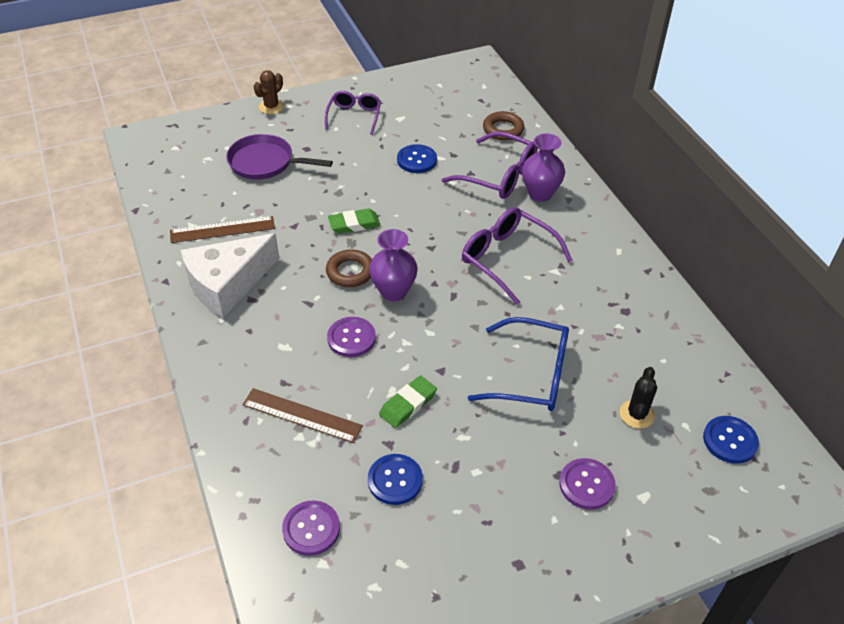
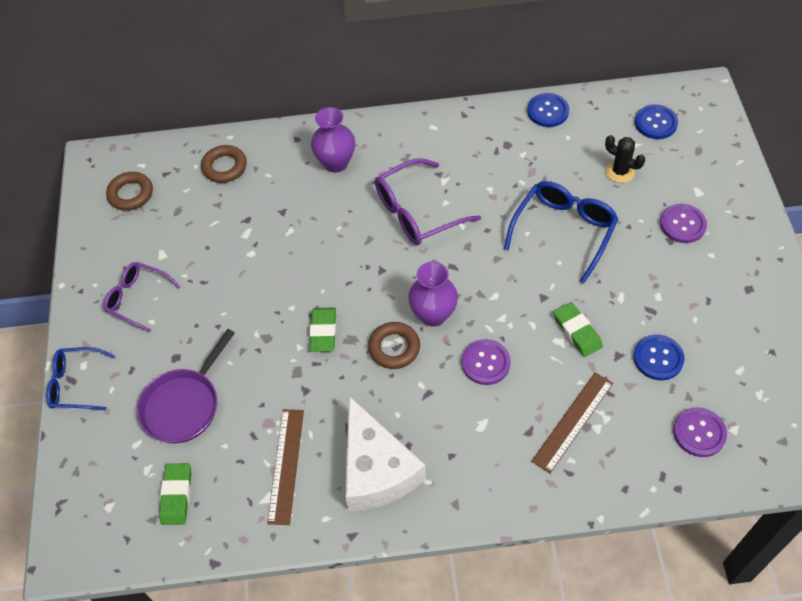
camera: 70 degrees left, 10 degrees up
brown cactus [254,70,284,114] -> blue glasses [46,347,115,411]
blue button [397,144,437,173] -> blue button moved to [527,93,569,127]
purple glasses [441,131,538,199] -> none
none -> brown ring [106,172,153,211]
none -> green eraser [159,463,192,525]

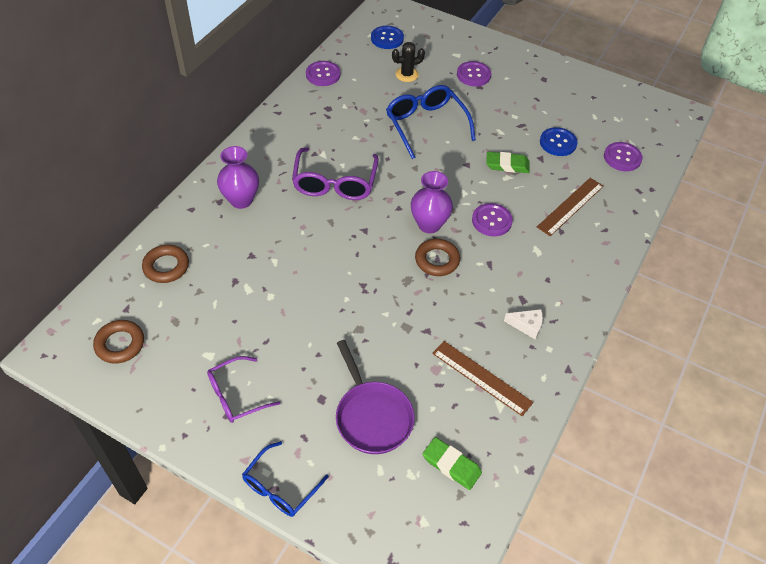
camera: 60 degrees left, 5 degrees down
green eraser [310,307,336,352] -> none
white cheese [345,396,426,511] -> white cheese [504,309,543,339], size x0.40
blue button [527,93,569,127] -> purple button [306,61,340,86]
brown ruler [531,372,613,474] -> brown ruler turned 60 degrees clockwise [537,178,604,236]

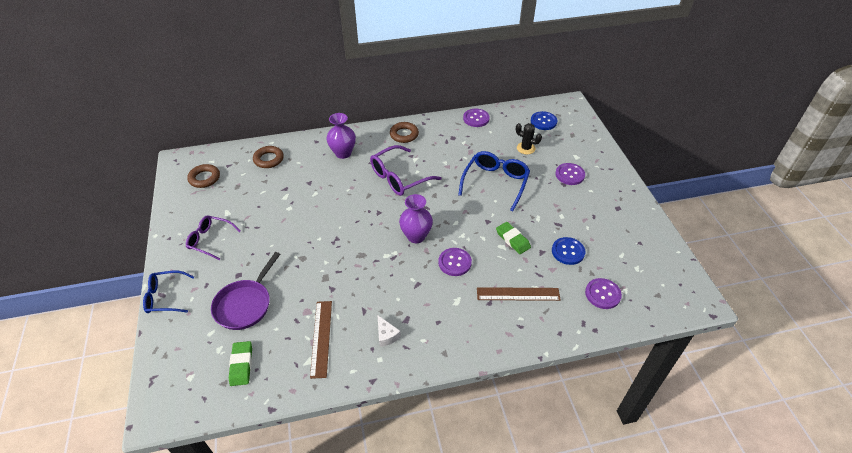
camera: 50 degrees right, 5 degrees down
brown ring [415,239,460,276] -> brown ring moved to [390,122,419,143]

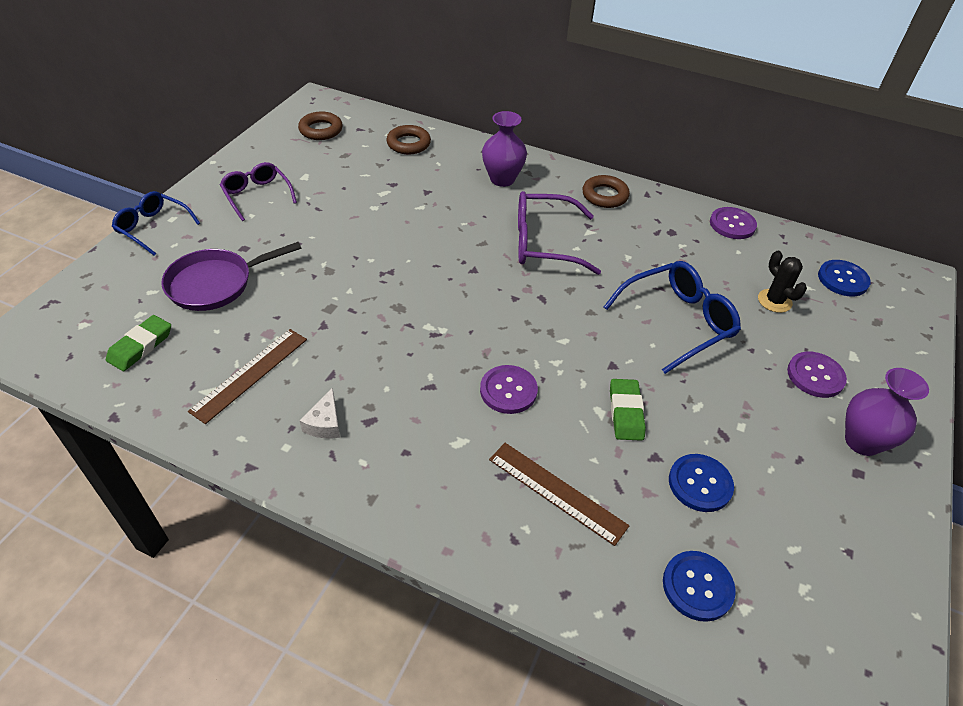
camera: 35 degrees right, 0 degrees up
purple vase [399,194,433,243] -> purple vase moved to [845,368,929,456]
purple button [585,278,622,309] -> blue button [663,551,736,622]

